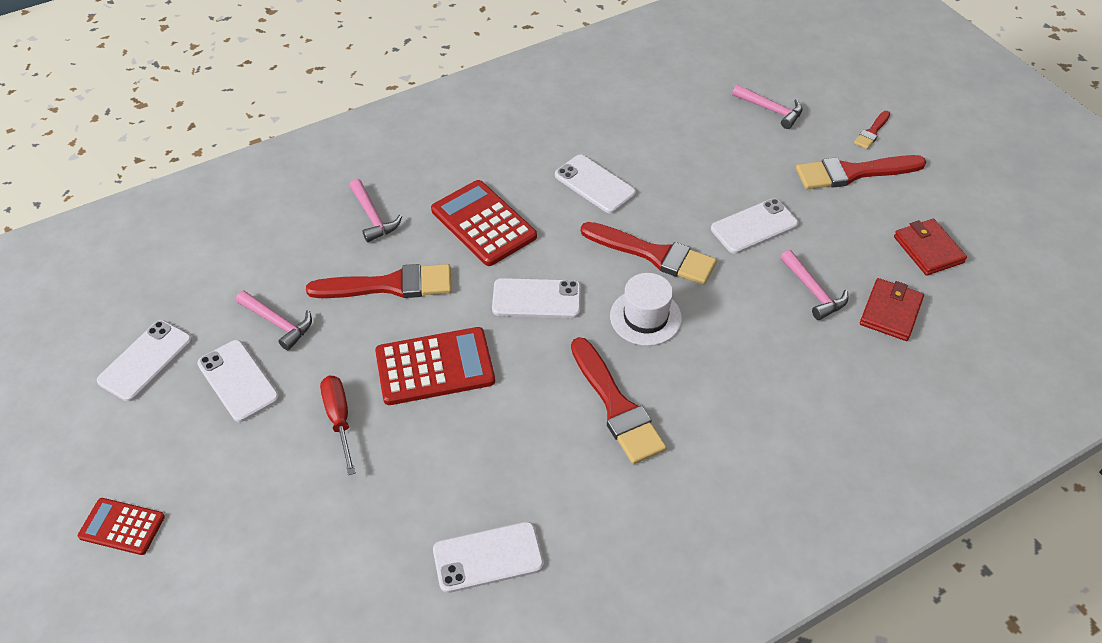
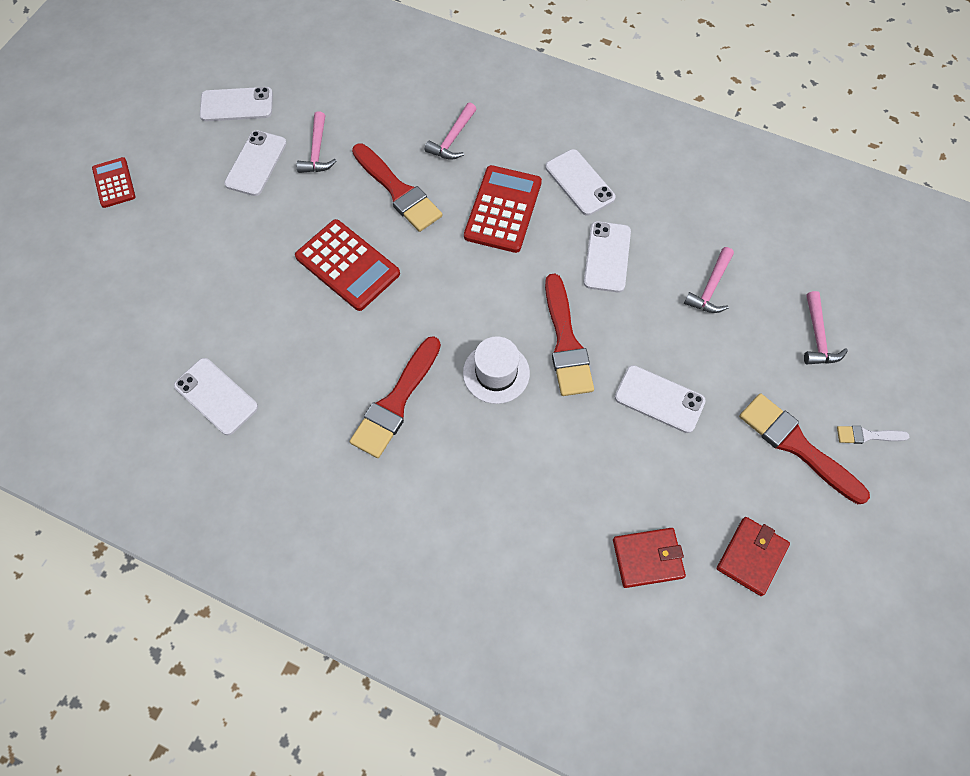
camera: 55 degrees right, 15 degrees up
red screwdriver [320,376,356,475] -> none
white phone [492,278,581,318] -> white phone moved to [545,149,616,216]
pink hammer [780,250,848,320] -> pink hammer moved to [684,247,734,313]
red brush [854,111,890,149] -> white brush [837,426,909,444]

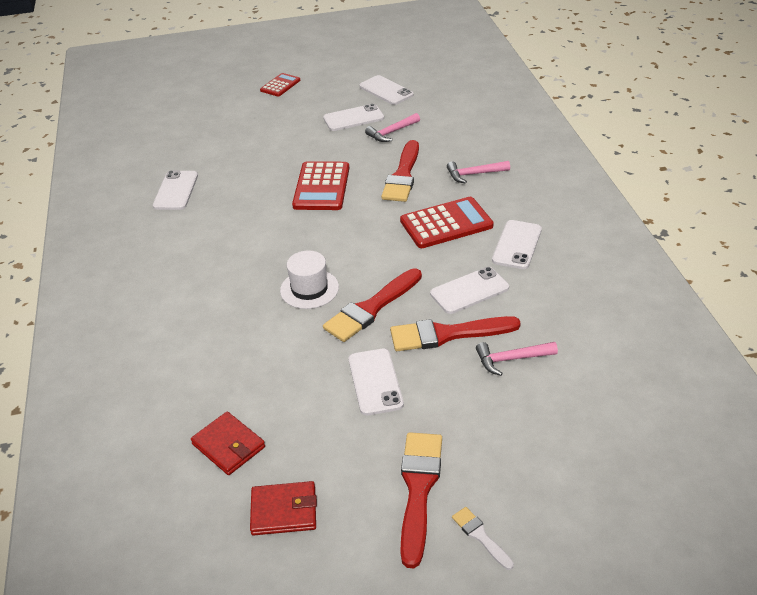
camera: 55 degrees right, 25 degrees down
red brush [350,336,441,458] -> red brush moved to [390,316,521,351]
pink hammer [804,291,848,364] -> none

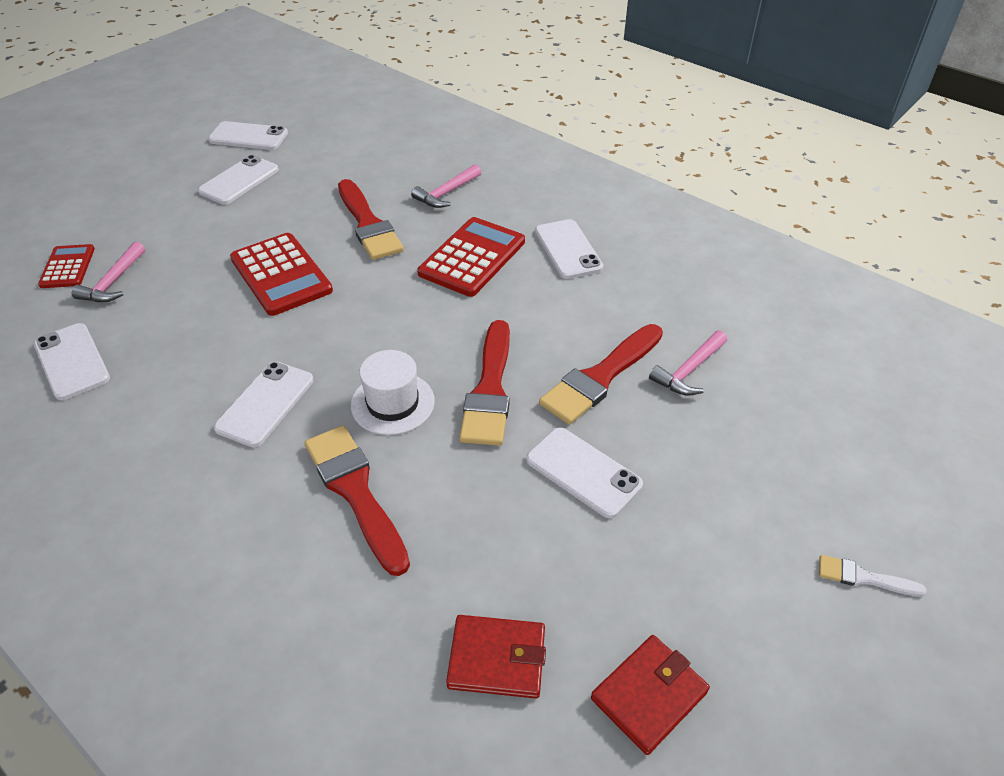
camera: 40 degrees left, 5 degrees up
red calculator [260,73,300,96] -> red calculator moved to [38,244,95,288]
pink hammer [365,113,420,142] -> pink hammer moved to [71,242,145,302]
red brush [400,432,442,568] -> red brush moved to [305,425,410,576]
white phone [430,267,509,314] -> white phone moved to [214,362,314,447]

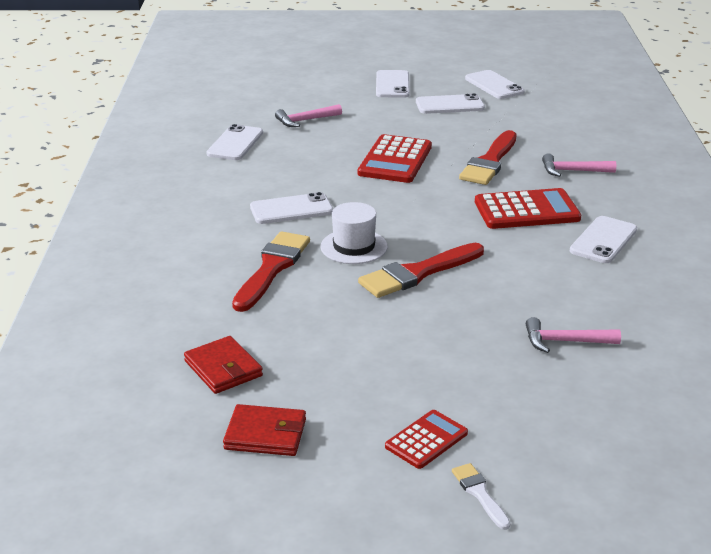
camera: 50 degrees right, 15 degrees down
red calculator [38,244,95,288] -> red calculator moved to [385,410,468,469]
white phone [526,427,643,518] -> white phone moved to [376,70,410,98]
red brush [539,324,663,425] -> none

